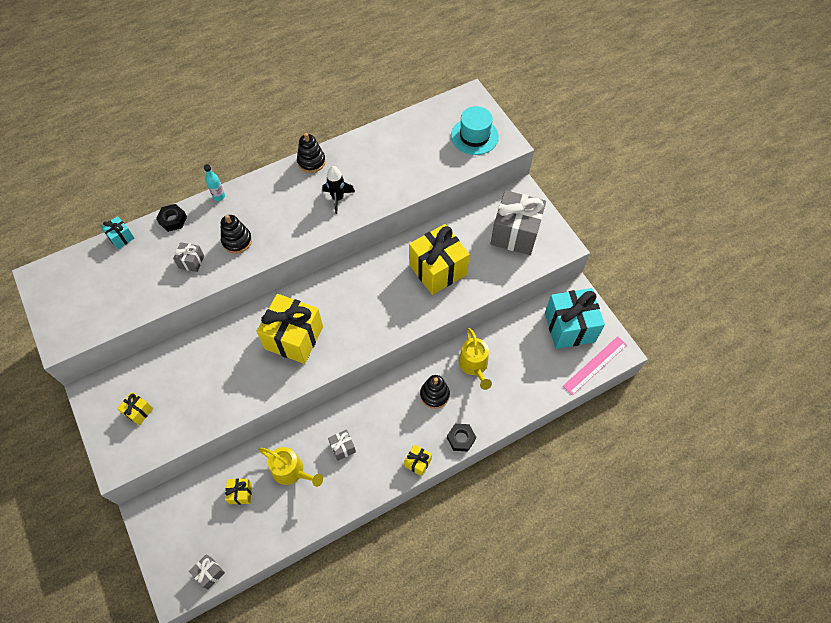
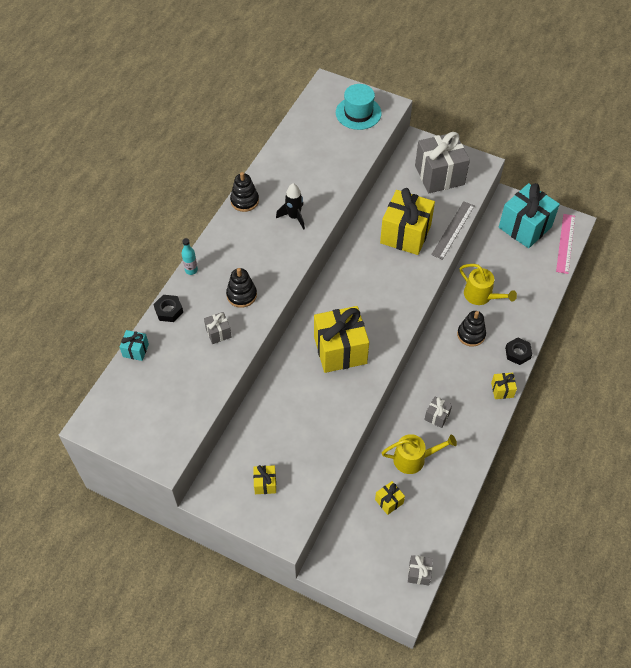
camera: 35 degrees left, 5 degrees down
none -> grey ruler [431,201,474,260]

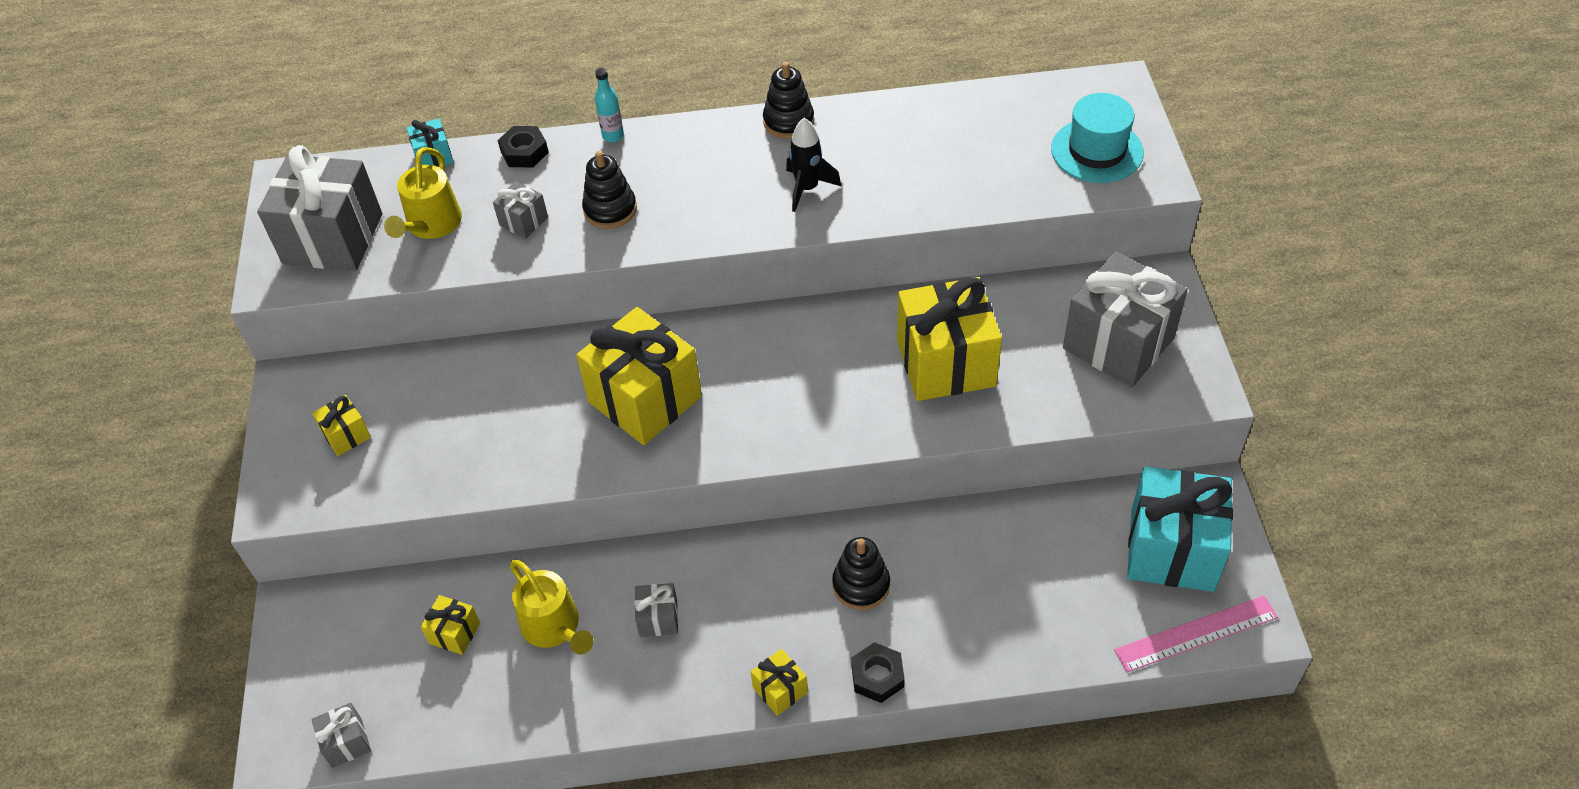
camera: 60 degrees right, 5 degrees down
grey ruler [431,201,474,260] -> none
yellow watering can [460,264,517,305] -> yellow watering can moved to [384,147,462,239]
none -> grey gift [257,145,382,271]

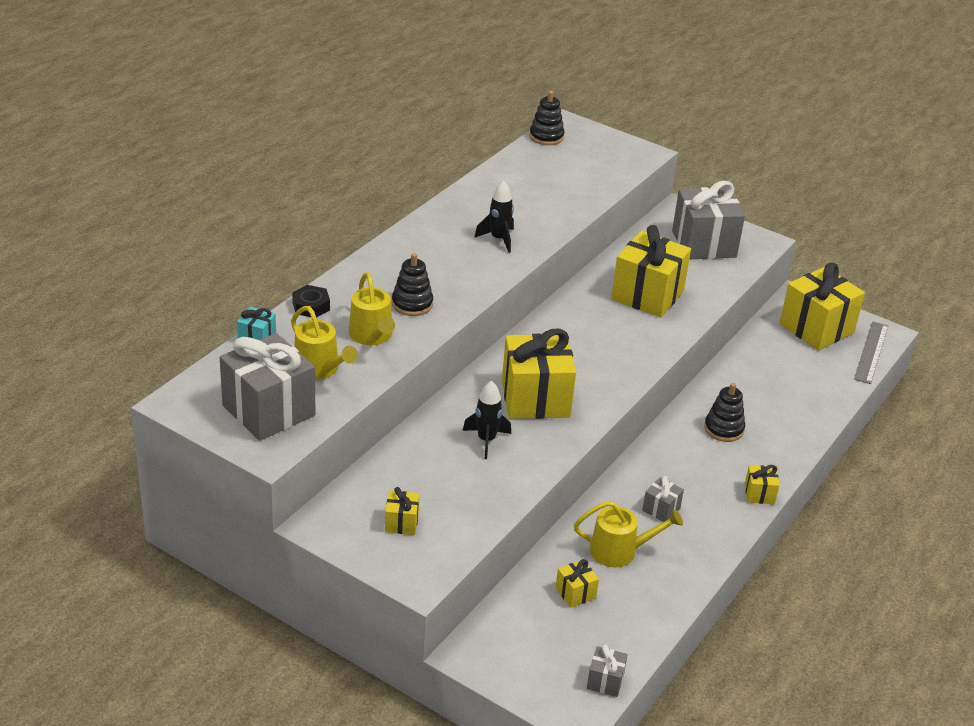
camera: 55 degrees left, 15 degrees down
grey gift [493,181,548,239] -> yellow watering can [349,272,395,345]
turquoise bottle [595,68,624,142] -> none
black stacking toy [763,62,814,139] -> black stacking toy moved to [529,91,565,145]
black nut [851,642,905,703] -> none
turquoise hat [1051,93,1144,183] -> none
pink ruler [1114,596,1278,672] -> grey ruler [854,321,888,384]
turquoise gift [1127,466,1233,592] -> yellow gift [779,262,865,350]
none -> black rocket [463,381,511,459]

